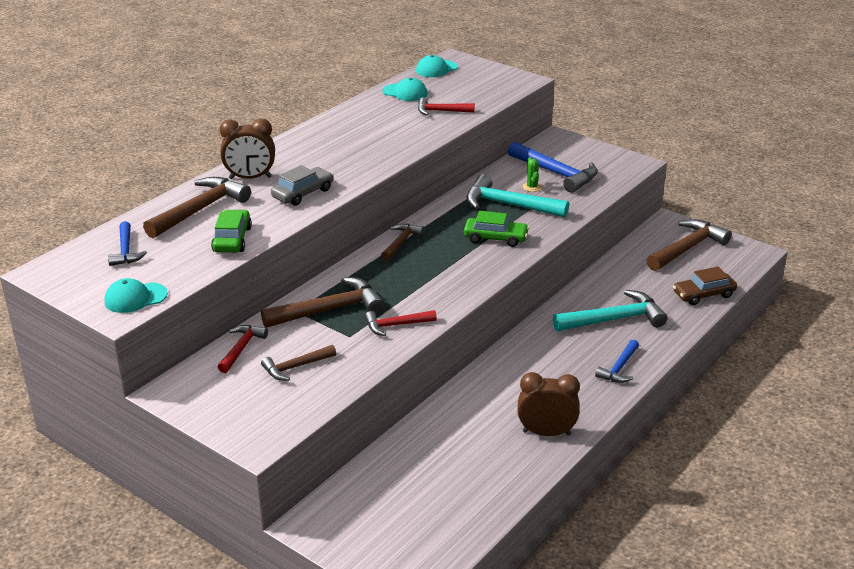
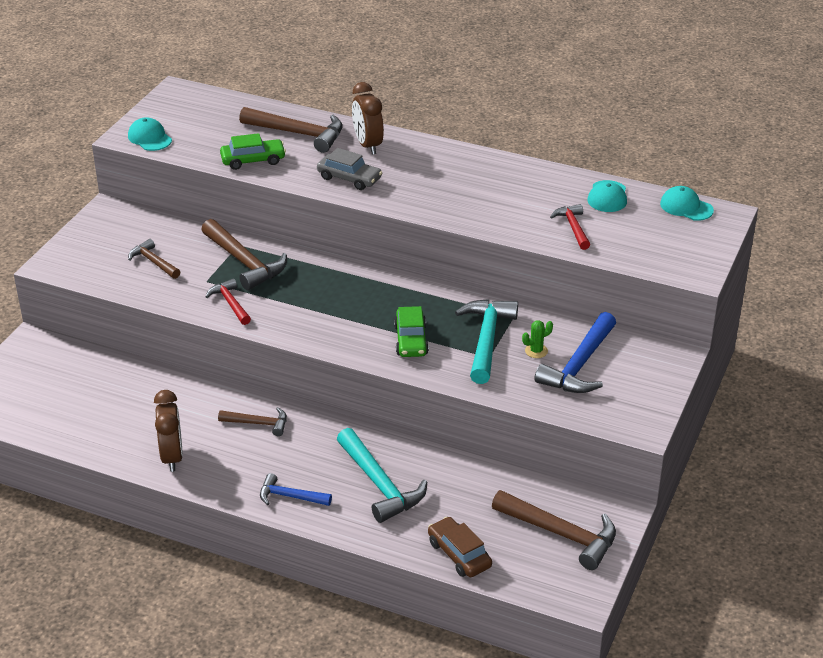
camera: 75 degrees right, 5 degrees up
blue hammer [108,221,147,266] -> none
red hammer [218,325,268,373] -> none
brown hammer [381,224,424,261] -> brown hammer moved to [218,407,287,436]

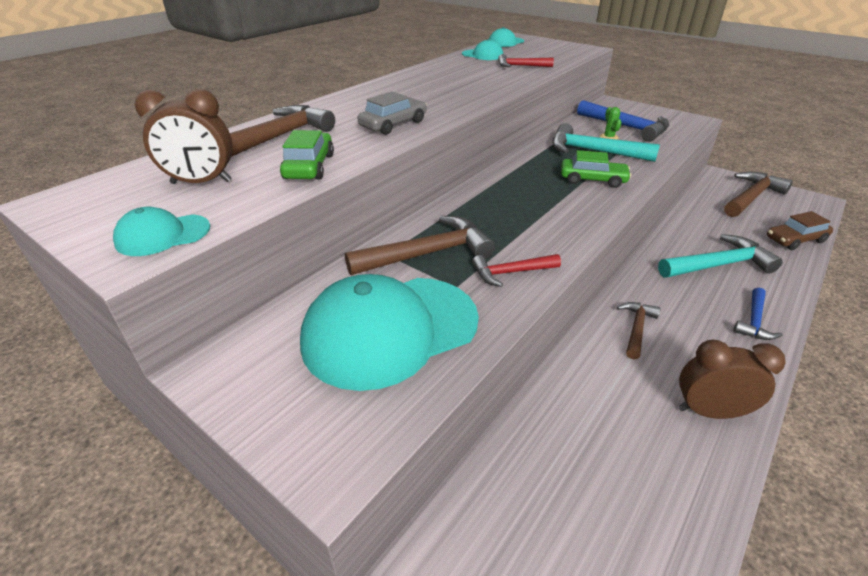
camera: 75 degrees left, 0 degrees up
brown hammer [128,239,180,279] -> turquoise cap [300,274,479,391]
brown clock [352,82,384,155] -> brown clock moved to [134,89,233,184]

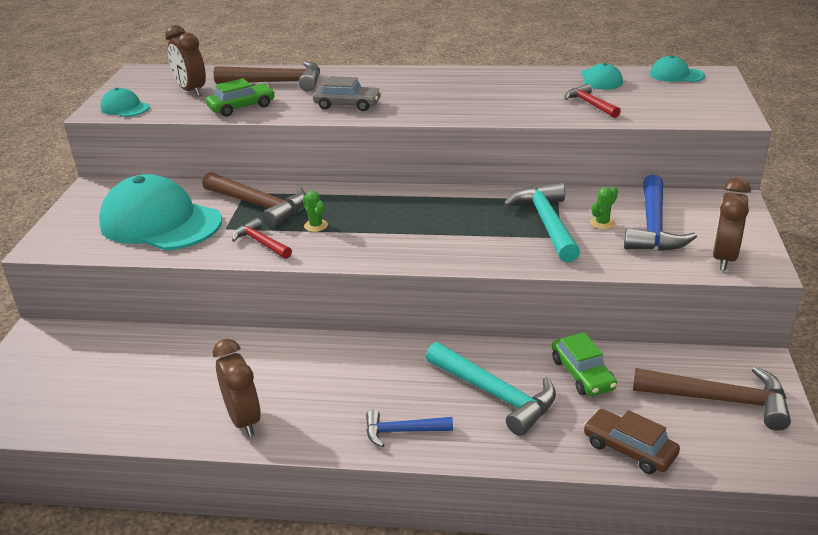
camera: 60 degrees right, 5 degrees down
green car [561,150,631,188] -> green car moved to [552,332,617,396]
brown hammer [617,302,661,359] -> none
none -> green cactus [303,191,328,232]
none -> brown clock [713,178,751,271]

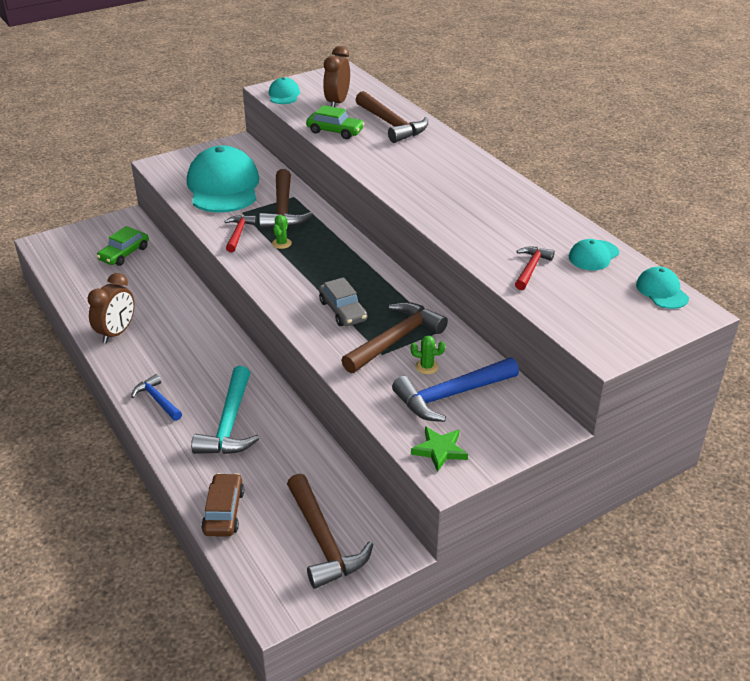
camera: 50 degrees right, 5 degrees up
grey car [313,76,382,111] -> grey car moved to [319,277,367,326]
turquoise hammer [503,182,580,262] -> brown hammer [341,302,448,373]
green car [552,332,617,396] -> green car moved to [97,226,149,266]
brown clock [713,178,751,271] -> green star [411,427,468,472]

